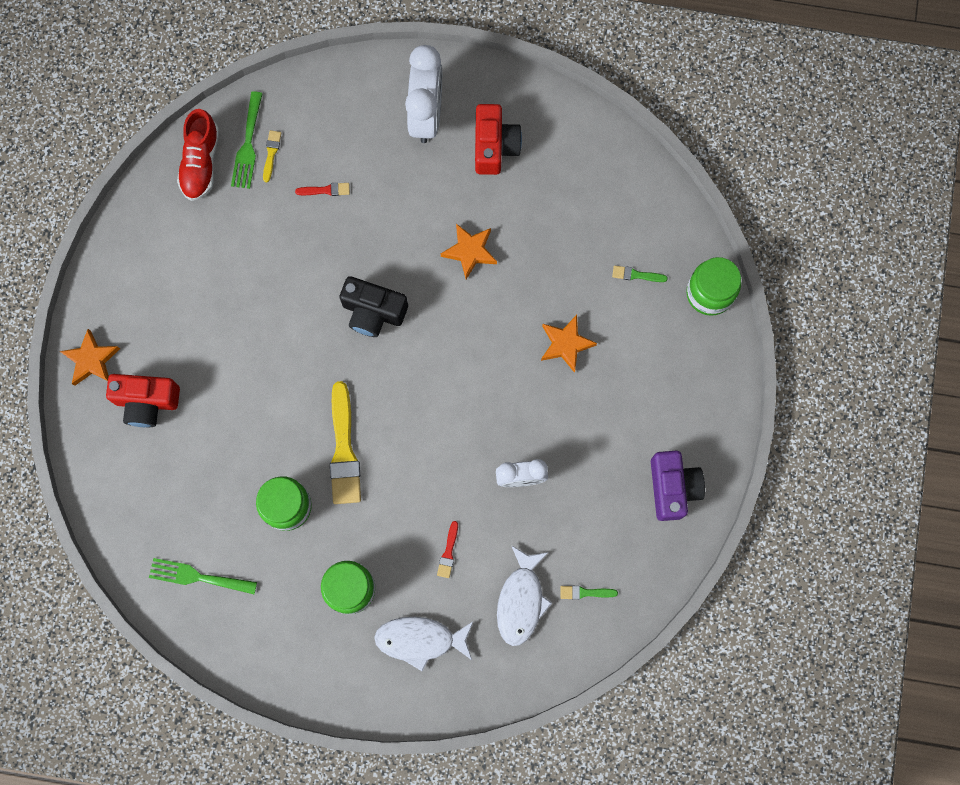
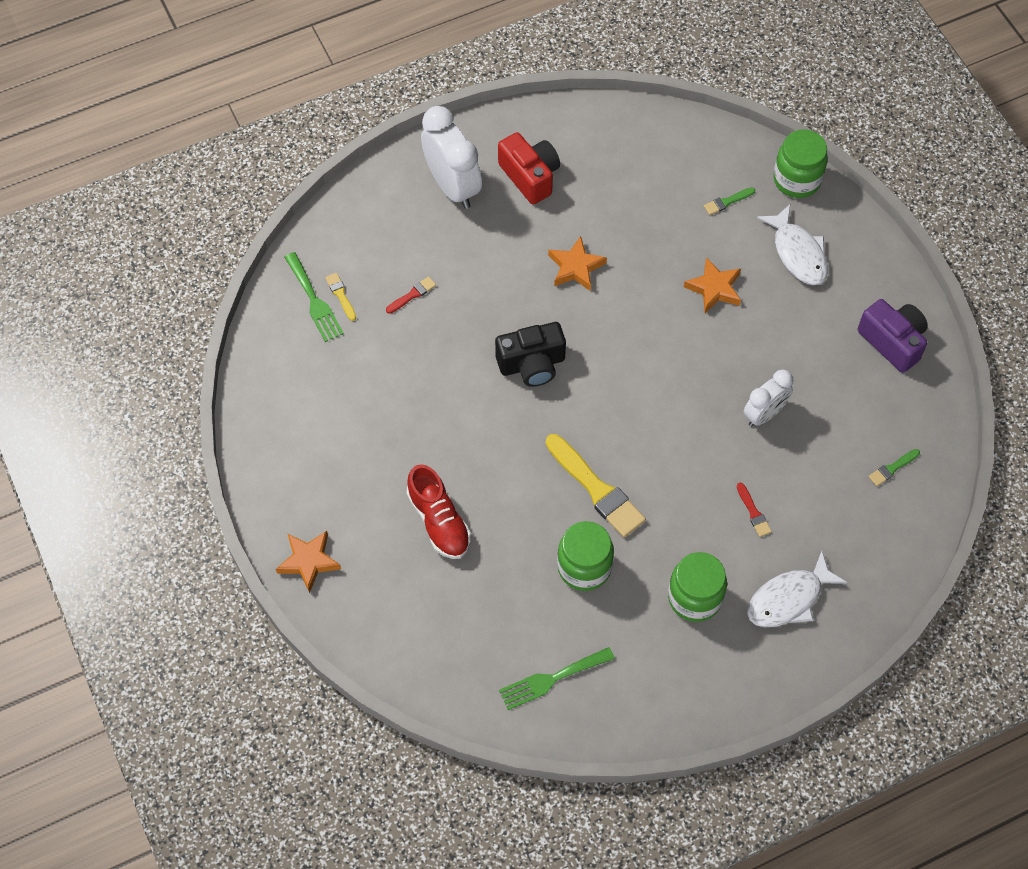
camera: 35 degrees left, 15 degrees down
red camera [106,374,180,427] -> none
red shoe [177,109,219,201] -> red shoe moved to [406,464,471,559]
white fish [497,545,552,646] -> white fish moved to [757,205,828,285]

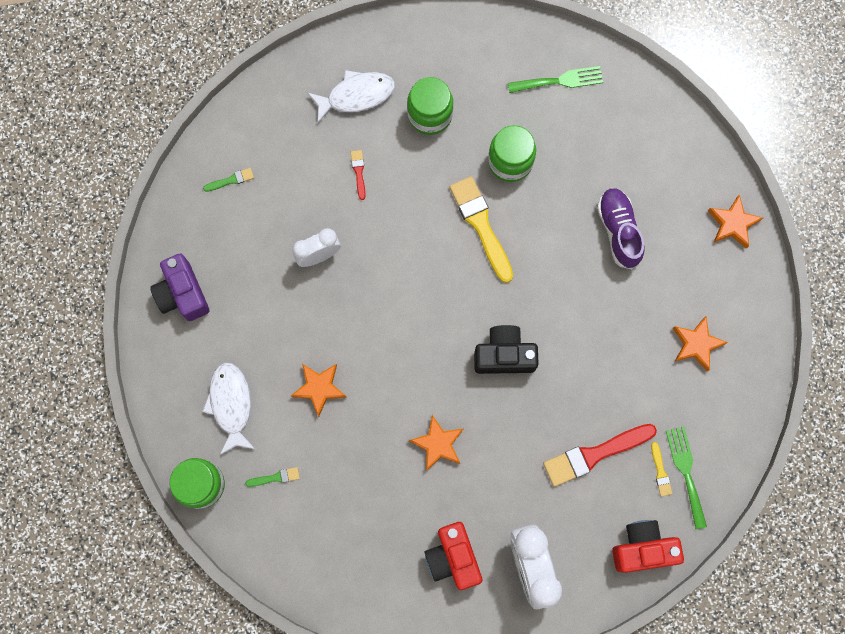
camera: 165 degrees left, 15 degrees up
red brush [386,276,436,314] -> red brush [543,424,657,487], size x2.19
red shoe [406,464,471,559] -> purple shoe [597,188,645,269]
none -> red camera [612,520,684,573]
none -> orange star [673,316,728,371]

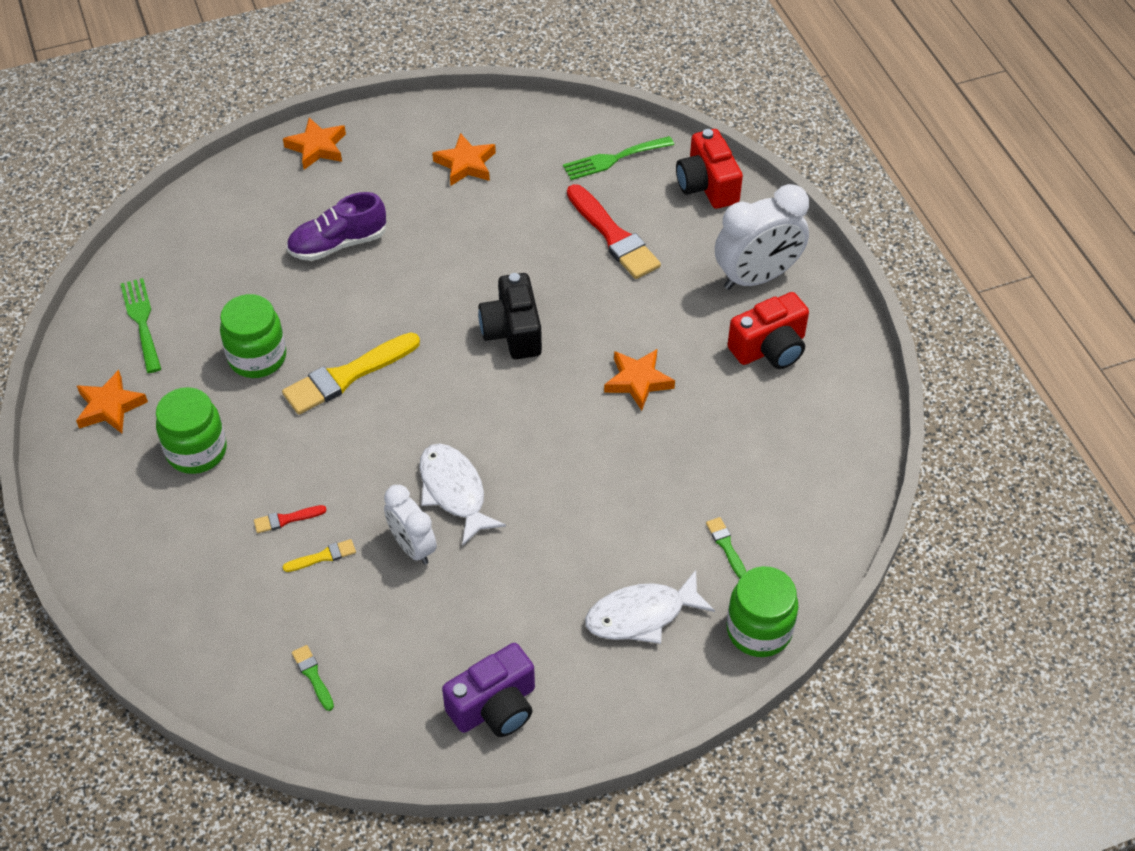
camera: 100 degrees left, 25 degrees down
orange star [291,364,347,417] -> orange star moved to [76,370,148,433]
white fish [307,70,395,124] -> white fish moved to [420,443,506,546]
yellow brush [651,442,672,497] -> yellow brush moved to [283,539,356,572]

